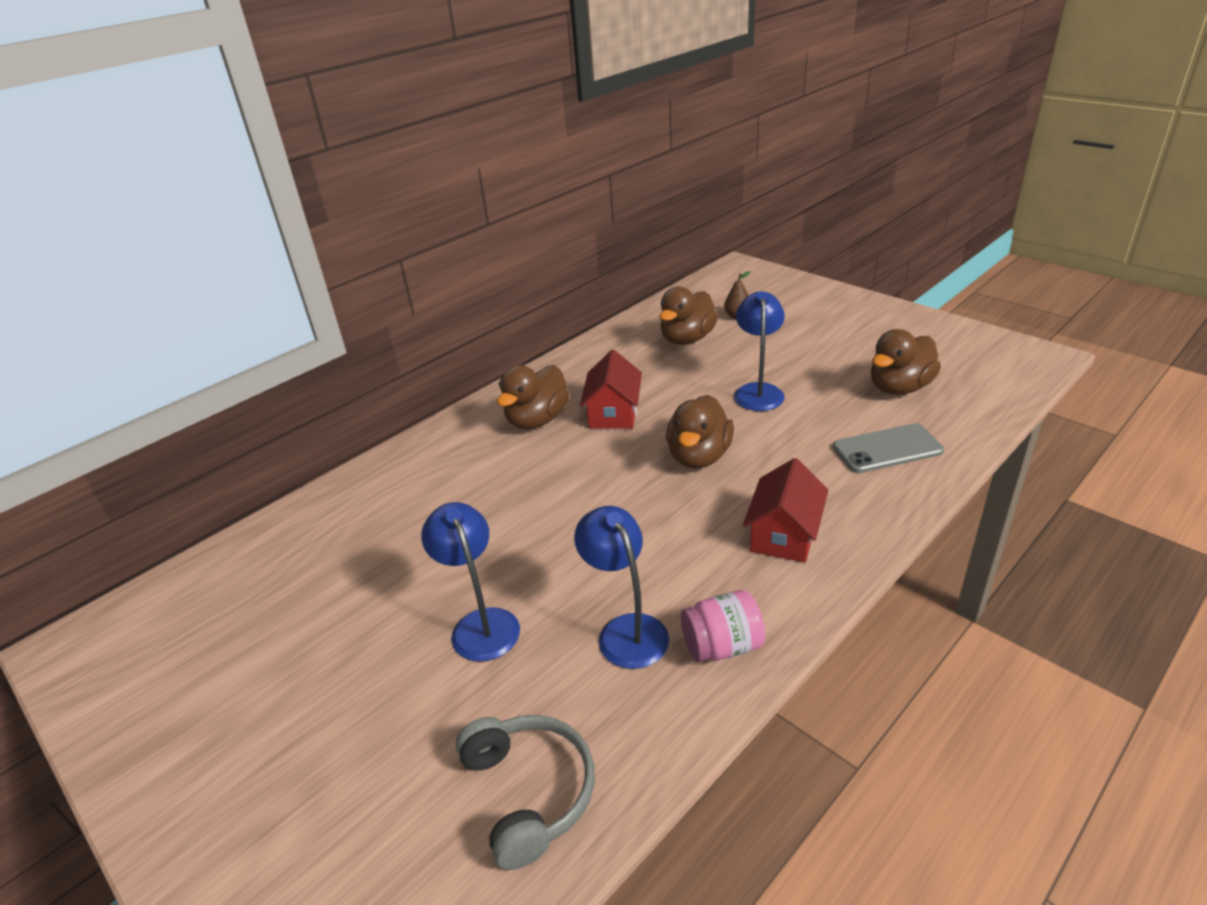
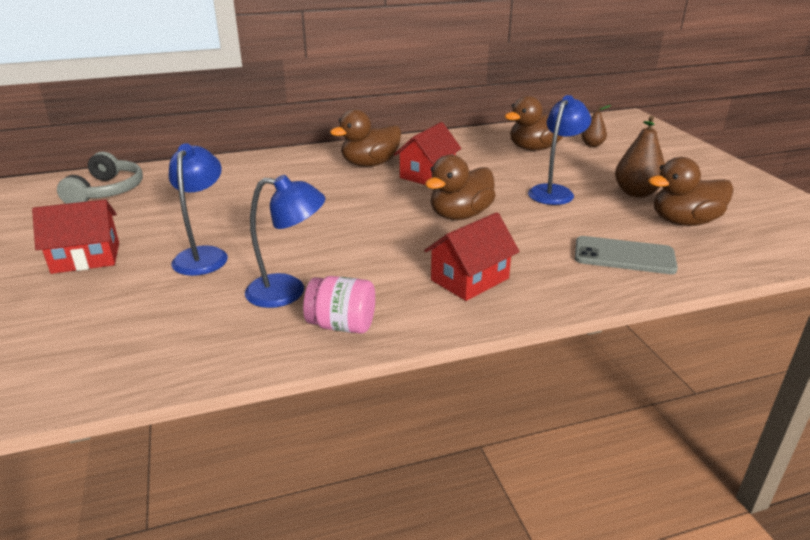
camera: 25 degrees right, 5 degrees down
grey headphones [456,715,595,870] -> grey headphones moved to [57,152,143,204]
blue lamp [574,506,669,669] -> blue lamp turned 90 degrees clockwise [245,175,325,308]
none -> red house [32,199,119,274]
none -> brown pear [615,116,665,197]

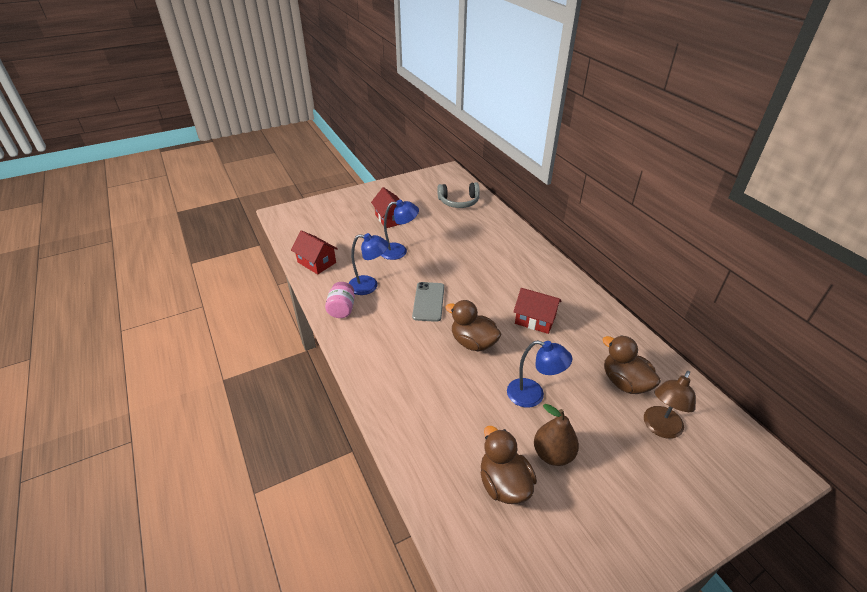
camera: 80 degrees right, 10 degrees up
blue lamp [245,175,325,308] -> blue lamp turned 75 degrees counterclockwise [349,233,389,295]
brown duck [330,109,402,167] -> none
red house [424,212,520,301] -> red house moved to [291,230,338,274]
grey phone [575,236,678,274] -> grey phone moved to [412,282,444,322]
brown pear [581,105,611,147] -> brown lamp [644,371,696,439]

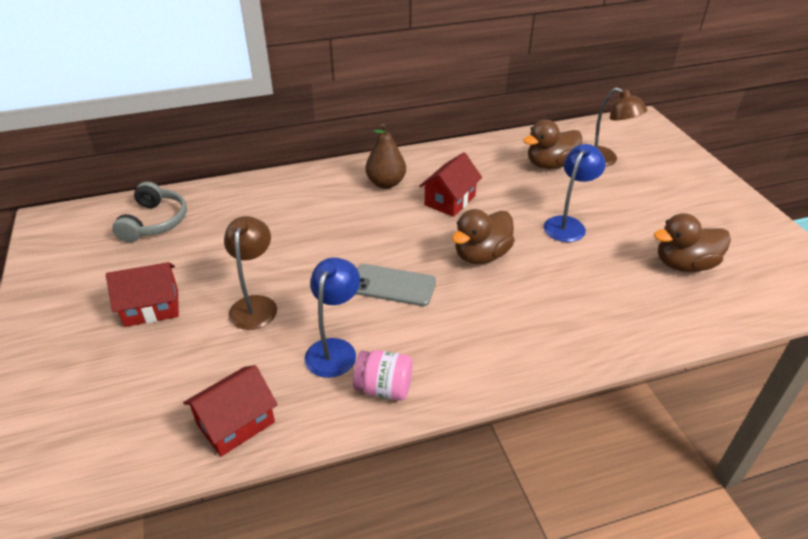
camera: 80 degrees left, 0 degrees up
blue lamp [381,200,419,260] -> brown lamp [224,216,277,330]
brown pear [534,404,579,466] -> brown pear moved to [365,124,406,189]

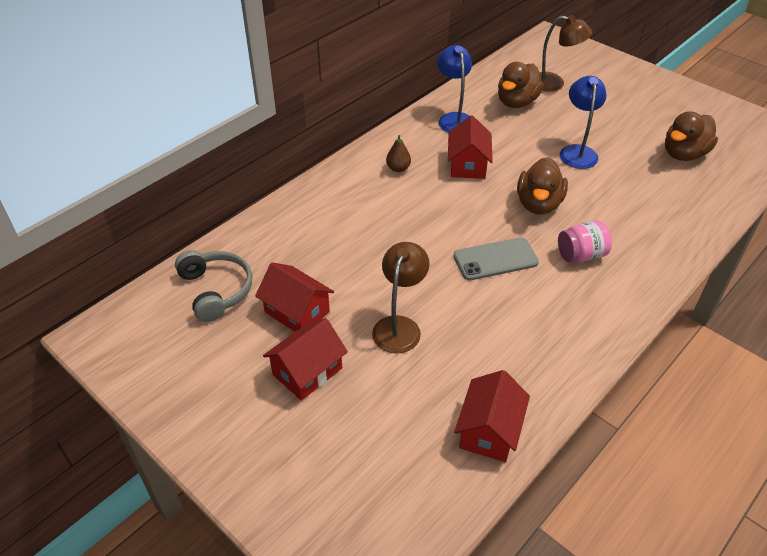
camera: 30 degrees left, 5 degrees up
brown lamp [224,216,277,330] -> brown lamp turned 45 degrees clockwise [372,242,430,354]
blue lamp [305,257,360,378] -> blue lamp moved to [437,45,472,133]
pink jar [353,350,413,401] -> pink jar moved to [558,221,612,262]
brown pear [365,124,406,189] -> brown pear [386,135,411,172], size x0.60
none -> red house [255,262,334,332]

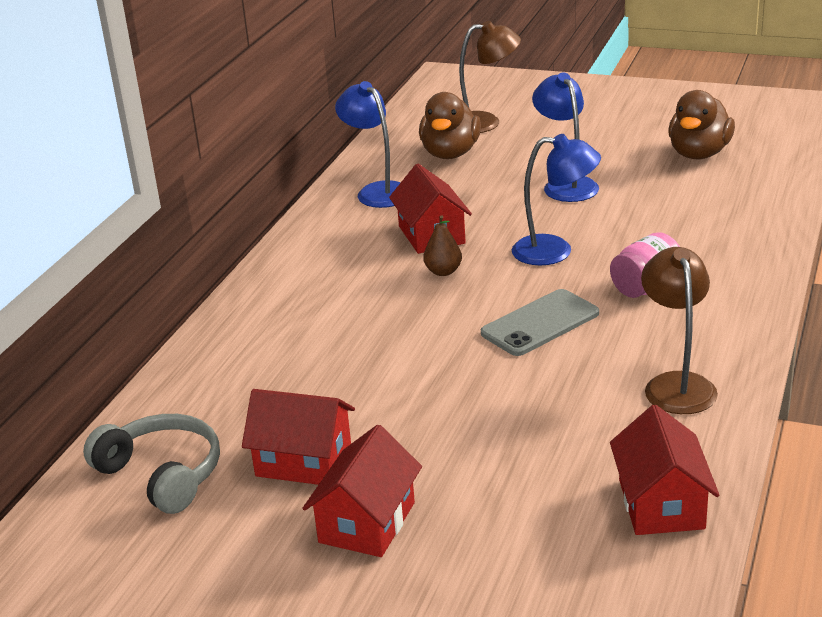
camera: 20 degrees left, 15 degrees down
brown lamp [372,242,430,354] -> brown lamp moved to [641,247,718,414]
brown pear [386,135,411,172] -> brown pear moved to [423,215,462,276]
brown duck [517,157,568,215] -> blue lamp [512,134,601,266]

